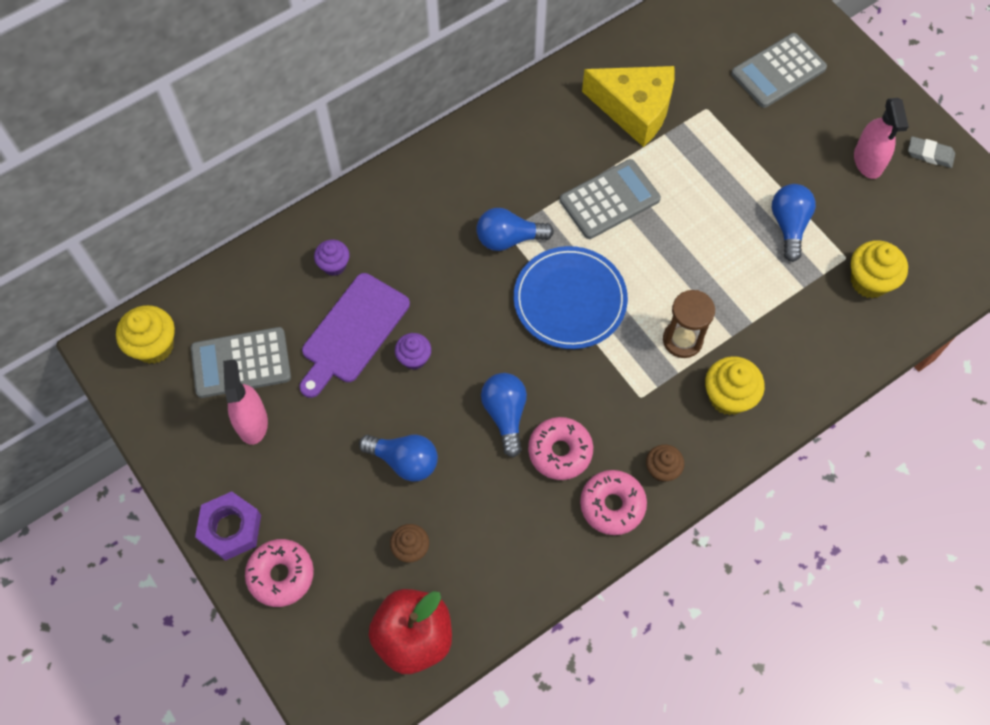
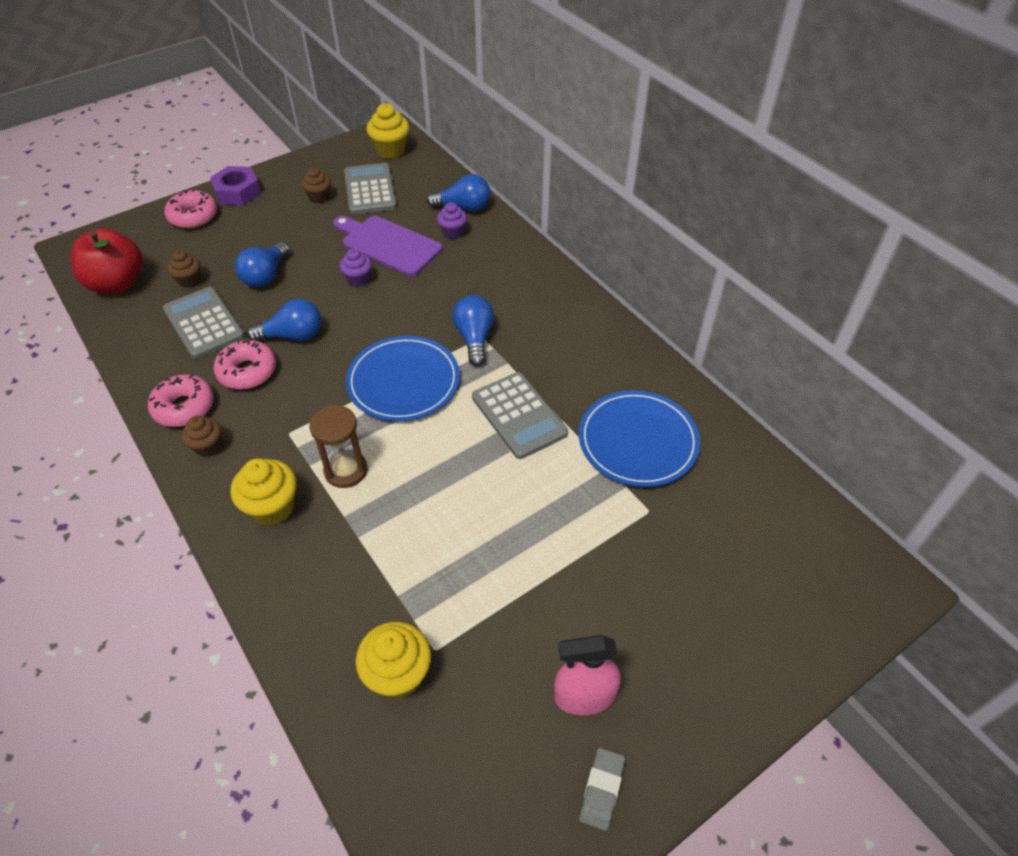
camera: 90 degrees right, 15 degrees down
pink spray bottle [223,359,268,445] -> brown cupcake [302,167,331,203]
yellow cheese [582,66,675,147] -> blue plate [579,390,700,487]
grey calculator [731,33,827,108] -> grey calculator moved to [163,287,245,359]
blue light bulb [772,184,816,262] -> blue light bulb moved to [426,174,490,211]

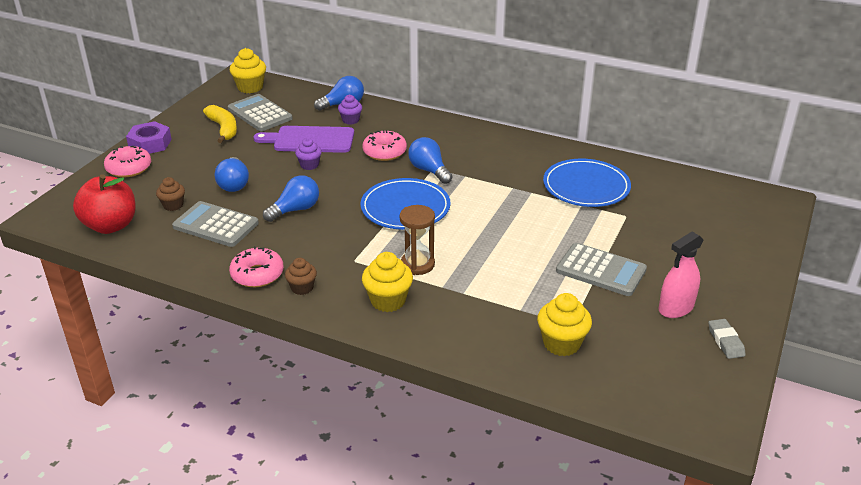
camera: 30 degrees left, 15 degrees down
pink donut [213,340,276,390] -> pink donut moved to [362,130,407,161]
brown cupcake [302,167,331,203] -> yellow banana [203,105,237,143]
grey calculator [472,372,568,459] -> grey calculator moved to [556,243,647,296]

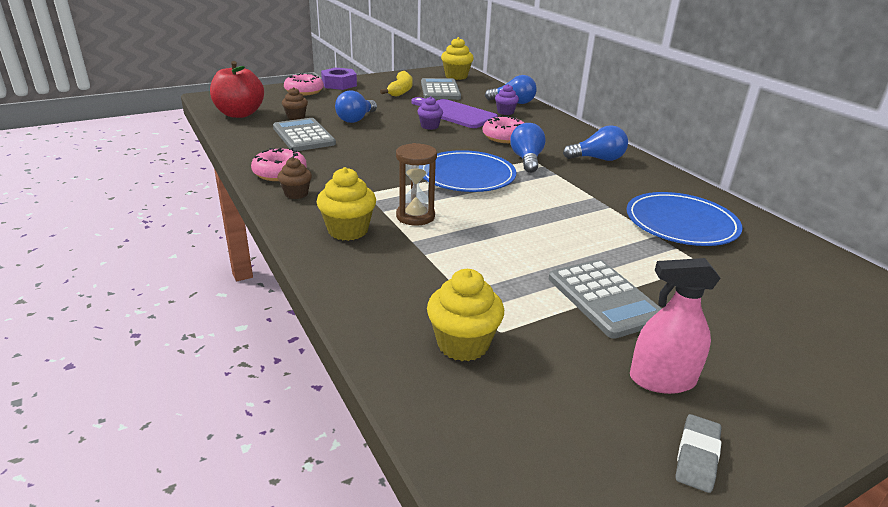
camera: 35 degrees right, 5 degrees down
blue light bulb [263,175,319,222] -> blue light bulb moved to [563,125,628,161]

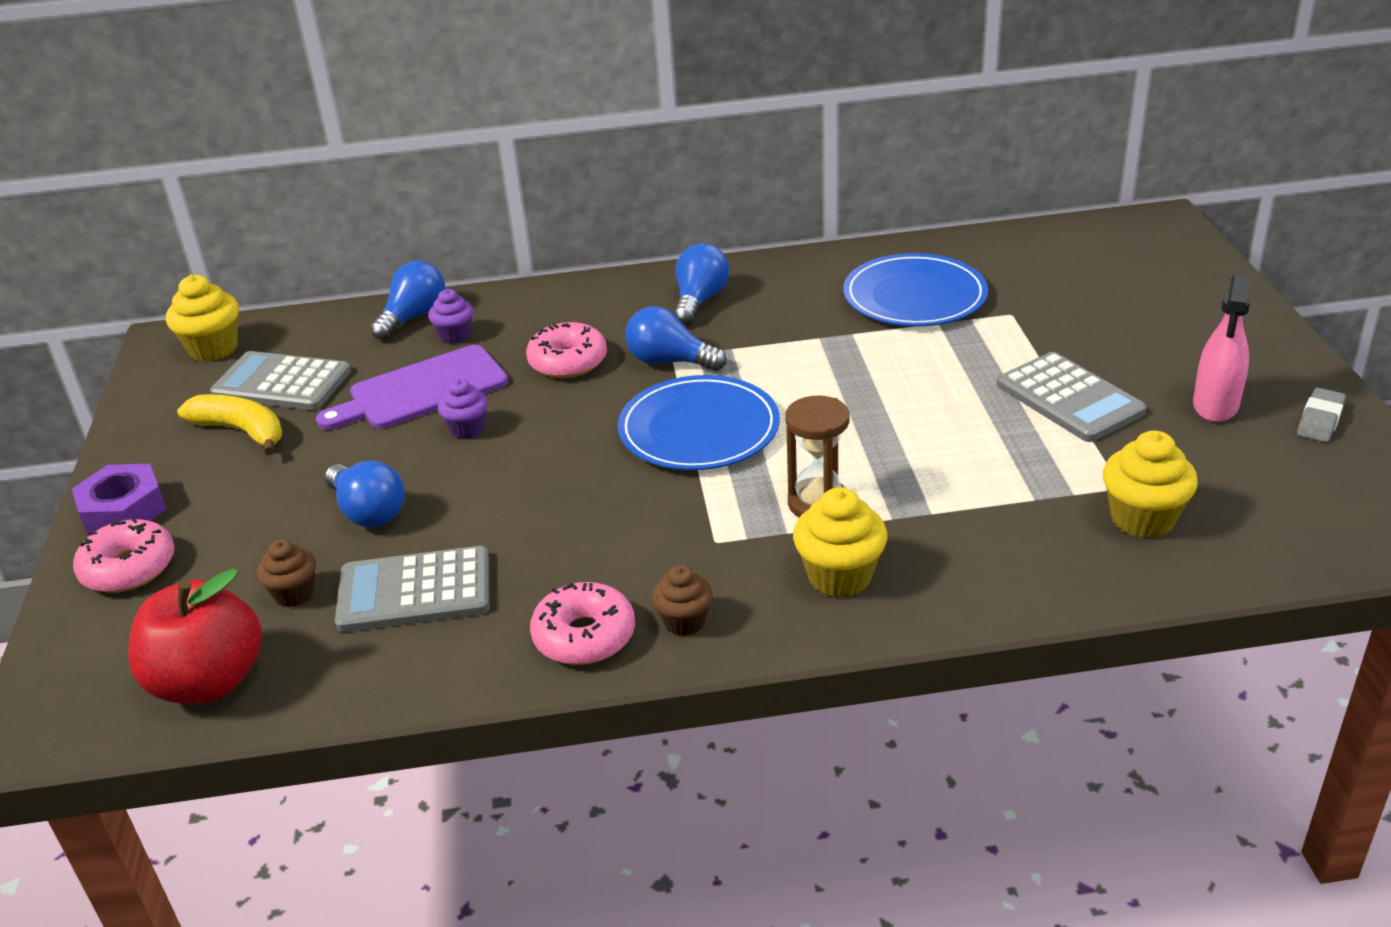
camera: 65 degrees left, 5 degrees up
grey calculator [549,259,662,339] -> grey calculator turned 60 degrees clockwise [997,352,1146,442]
grey eraser [676,414,721,493] -> grey eraser turned 75 degrees clockwise [1297,388,1346,442]

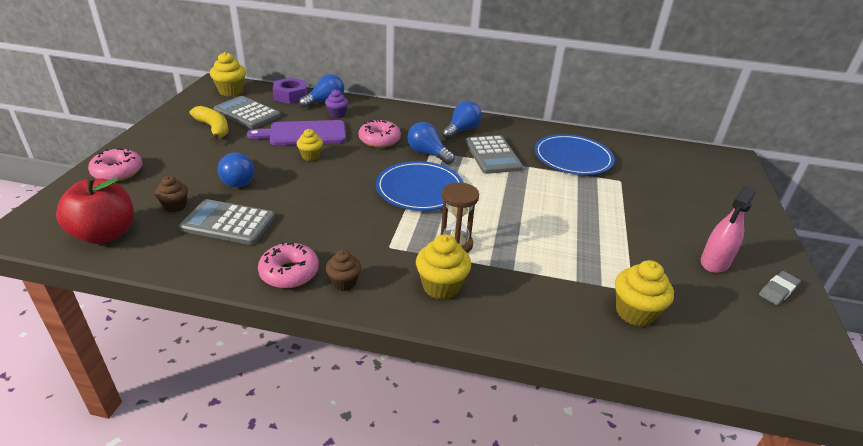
camera: 15 degrees right, 0 degrees up
purple nut [72,464,167,535] -> purple nut moved to [273,78,307,104]
purple cupcake [438,379,488,439] -> yellow cupcake [297,129,323,161]
grey calculator [997,352,1146,442] -> grey calculator moved to [466,135,523,174]

